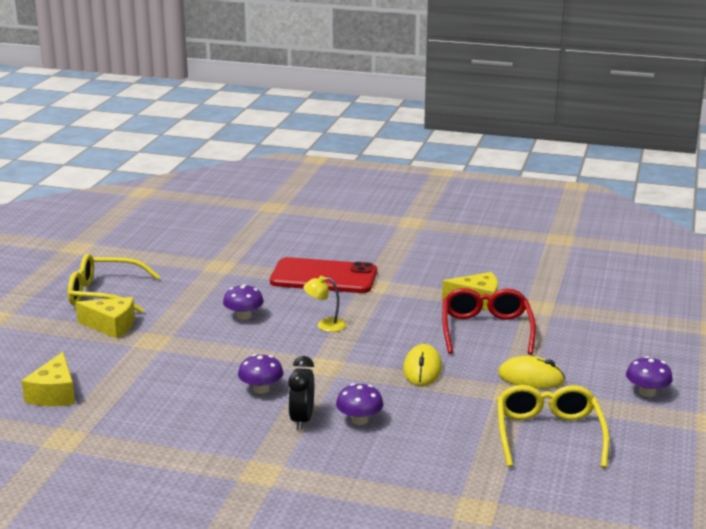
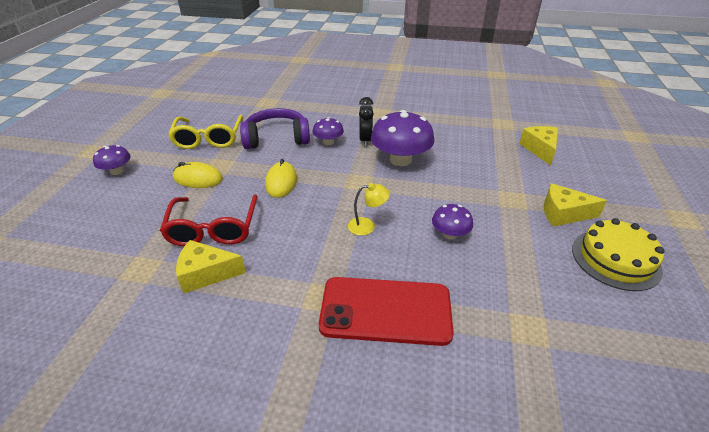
camera: 175 degrees right, 15 degrees up
yellow glasses [68,254,160,313] -> yellow cake [572,218,664,291]
purple mushroom [238,354,284,394] -> purple mushroom [371,110,434,166], size x1.88
none -> purple headphones [240,108,310,149]

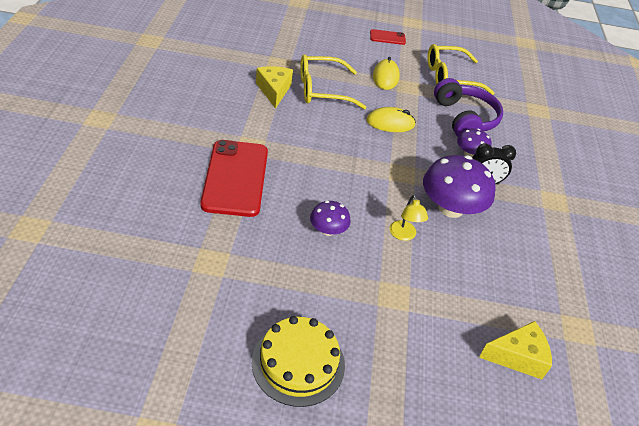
camera: 80 degrees right, 5 degrees up
purple mushroom [93,145,131,175] -> red phone [370,29,406,45]
red glasses [160,194,258,246] -> yellow glasses [300,54,366,109]
yellow lamp [348,183,390,236] -> yellow lamp moved to [390,195,428,241]
yellow cheese [544,183,607,227] -> none

